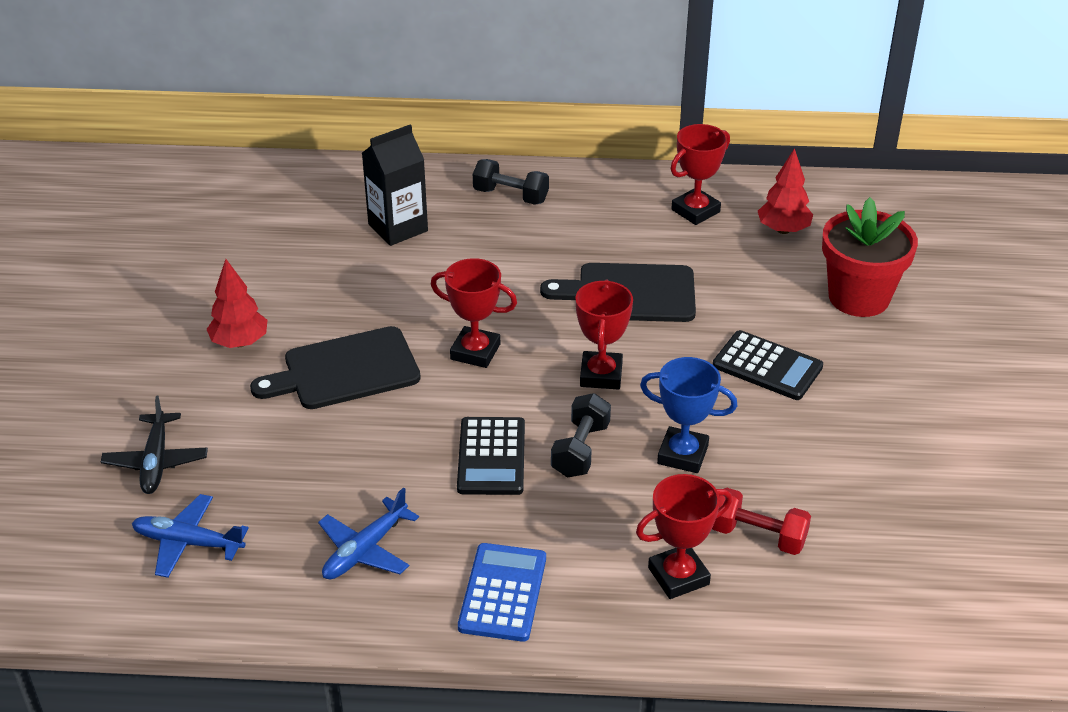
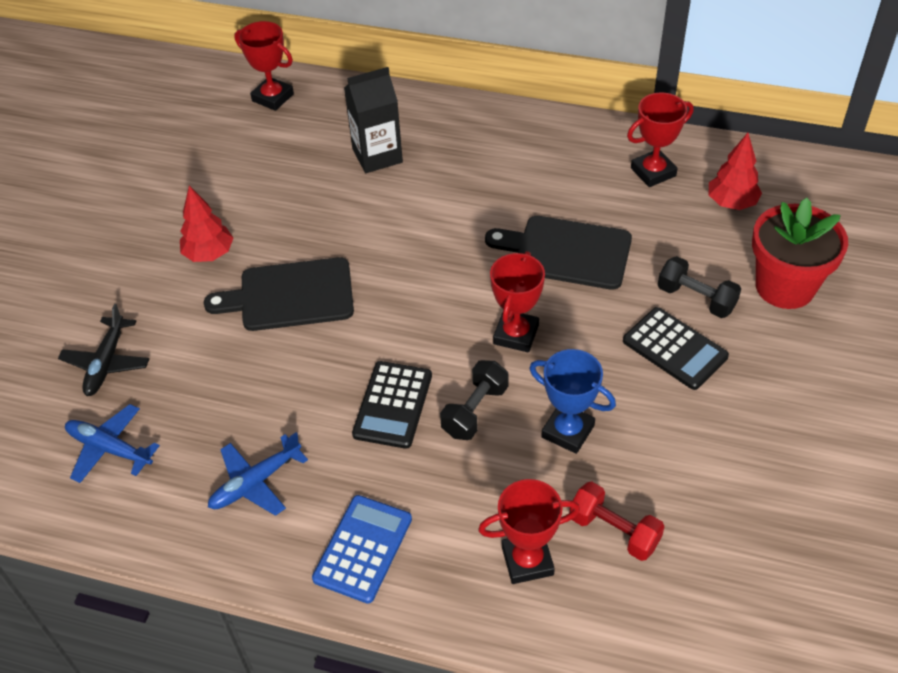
camera: 15 degrees right, 10 degrees up
red trophy [431,258,517,368] -> red trophy moved to [234,21,294,111]
black dumbbell [473,159,549,205] -> black dumbbell moved to [658,256,741,318]

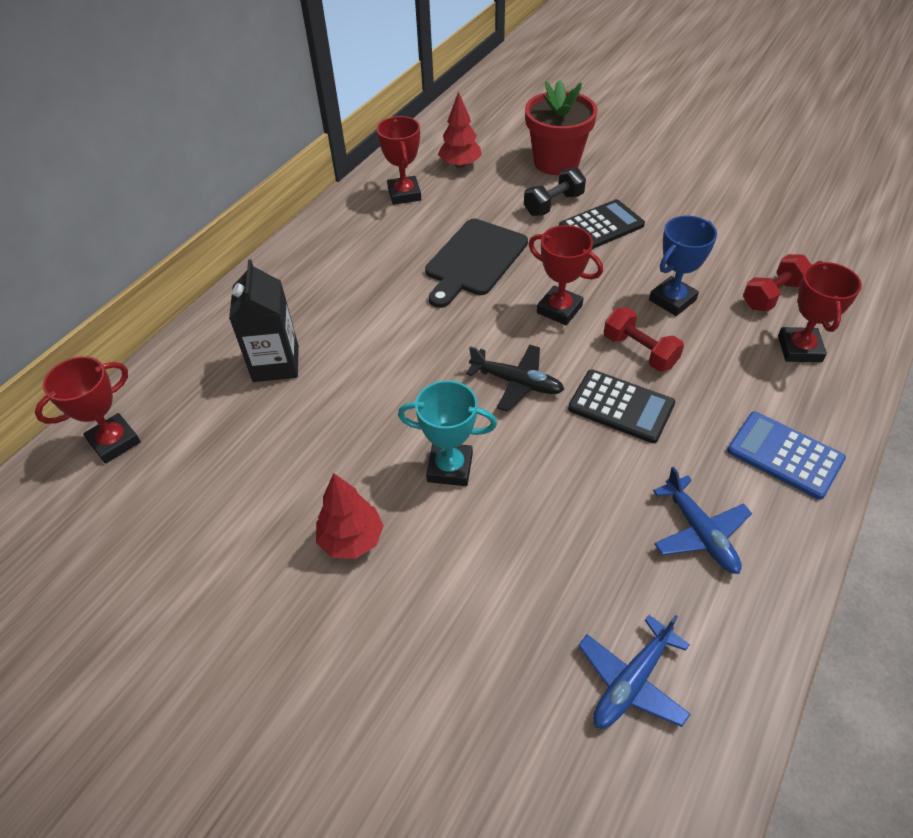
camera: 75 degrees left, 0 degrees up
black plane [58,304,149,396] -> black plane moved to [466,345,564,412]
black cutting board [204,257,354,331] -> turquoise trophy [398,380,497,486]
black dumbbell [440,360,509,440] -> red dumbbell [604,307,684,372]

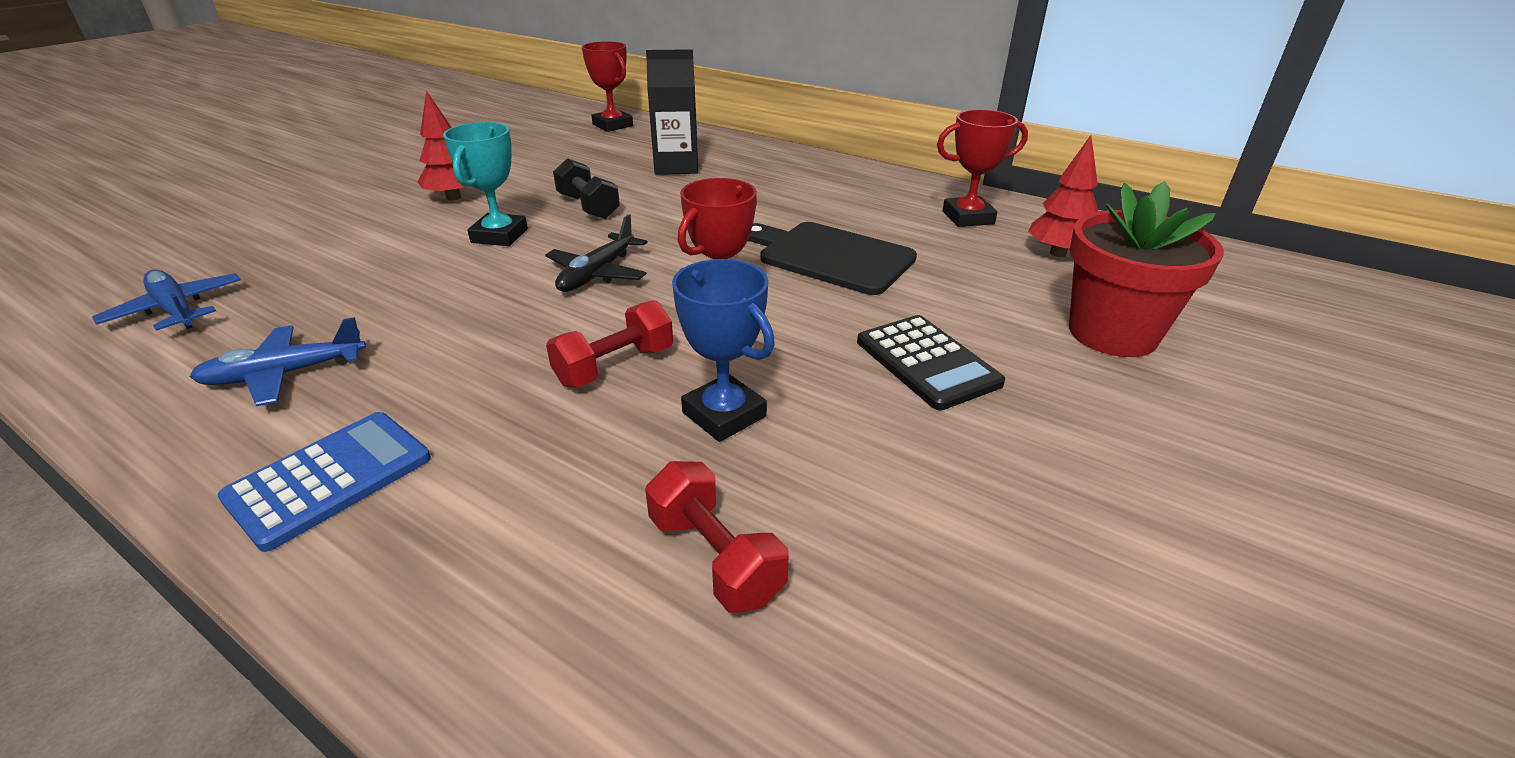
camera: 90 degrees right, 15 degrees down
black dumbbell [524,167,586,216] -> black dumbbell moved to [553,158,620,219]
black calculator [568,369,675,443] -> none
red trophy [778,261,862,362] -> none

